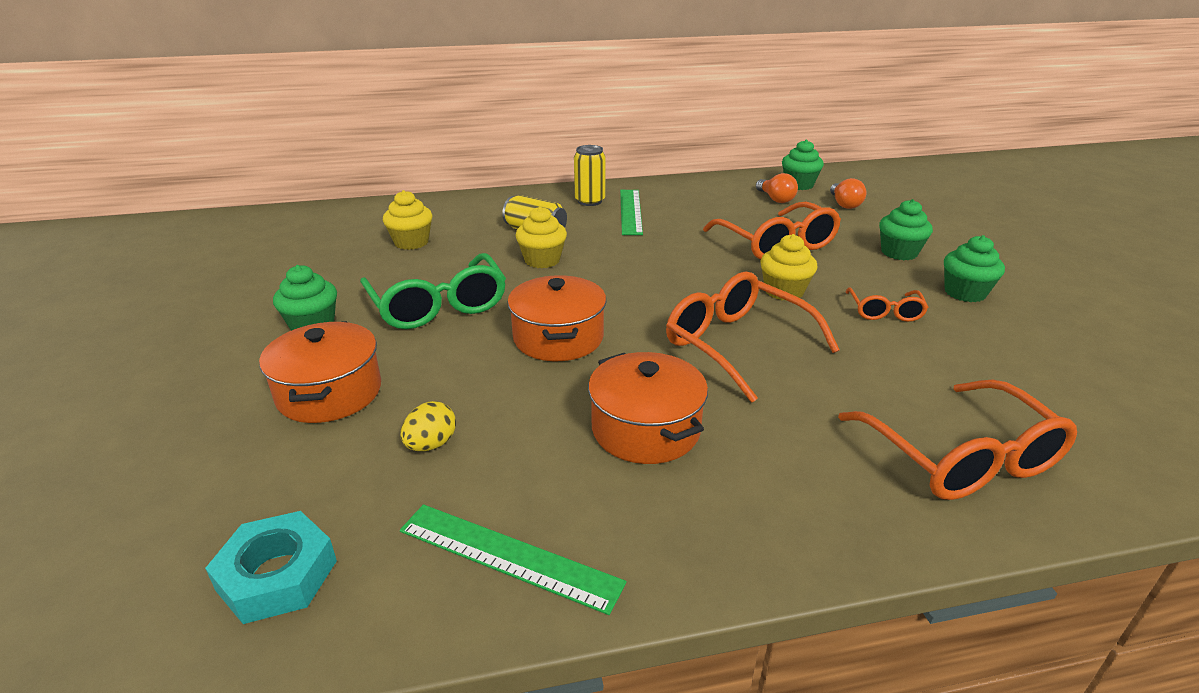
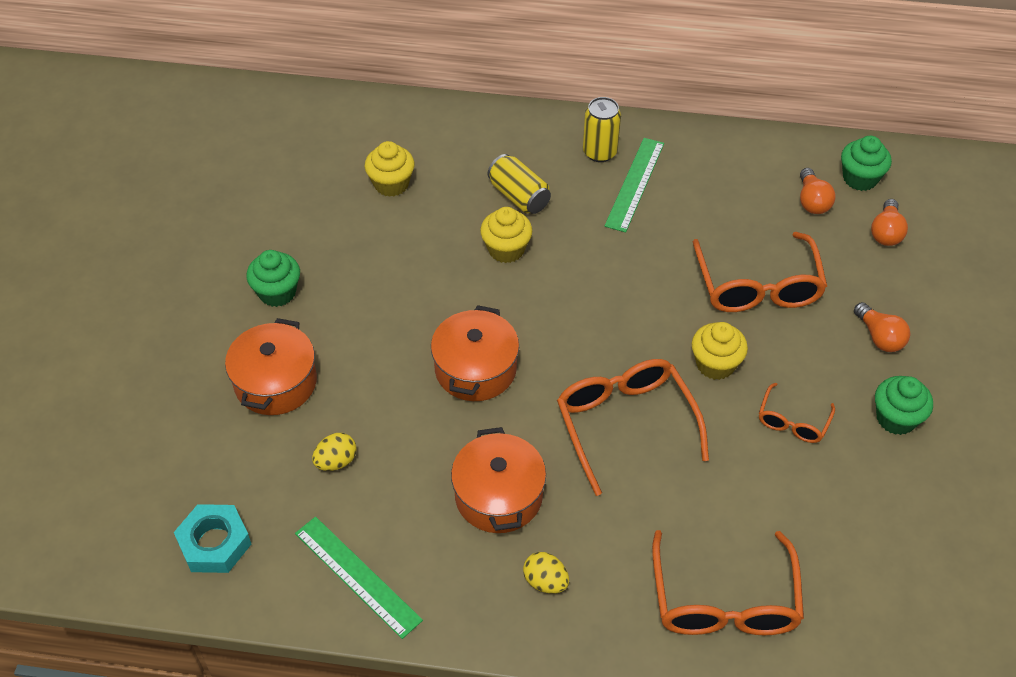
camera: 20 degrees right, 20 degrees up
green glasses [360,253,506,329] -> none
green cupcake [879,199,933,260] -> orange light bulb [854,302,910,352]
none -> yellow egg [523,552,569,593]

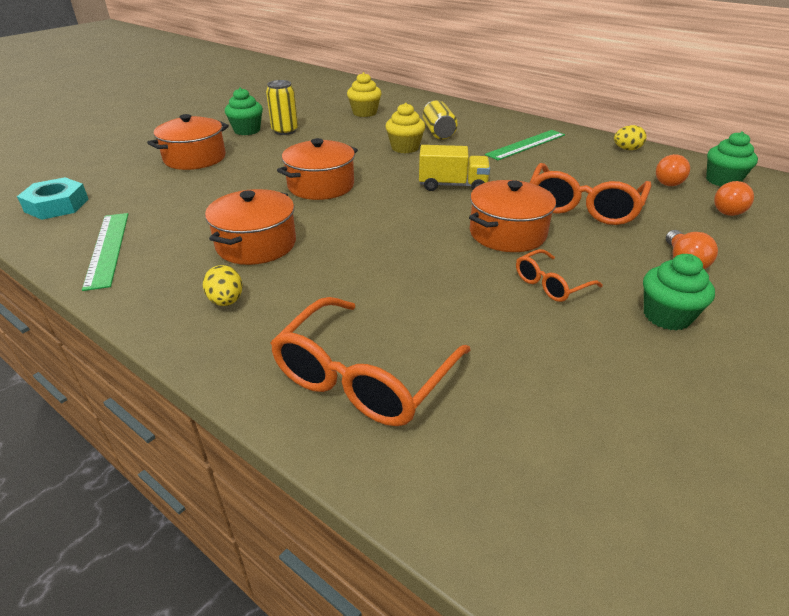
camera: 30 degrees right, 15 degrees down
yellow egg [312,433,357,471] -> yellow egg moved to [614,125,647,150]
orange glasses [557,359,709,496] -> none
yellow can [583,97,621,162] -> yellow can moved to [266,80,298,135]
yellow cupcake [692,322,748,380] -> orange pot [469,180,556,252]
none -> yellow truck [419,145,490,191]

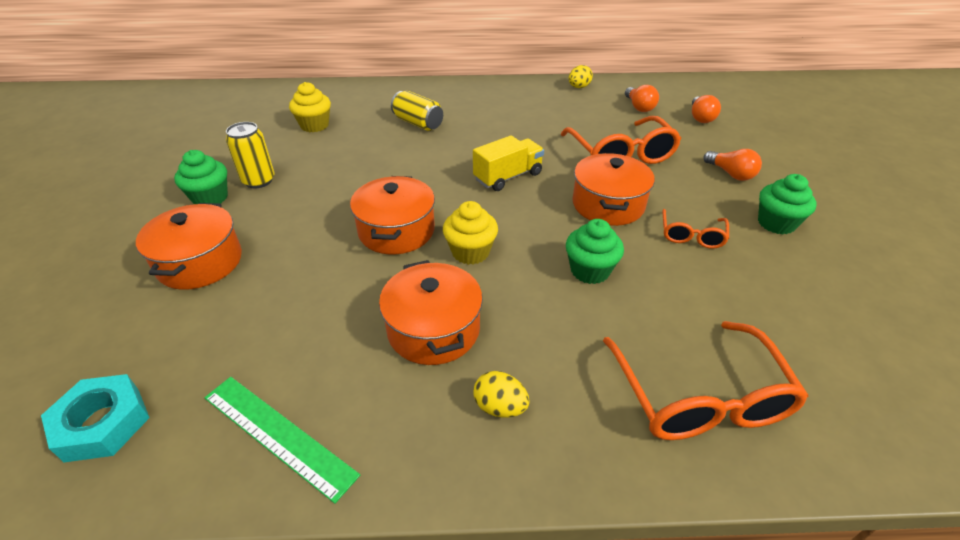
camera: 40 degrees left, 5 degrees up
yellow cupcake [386,103,425,153] -> yellow cupcake moved to [443,201,498,265]
green ruler [485,130,565,160] -> none
green cupcake [706,131,758,187] -> green cupcake moved to [566,219,624,284]

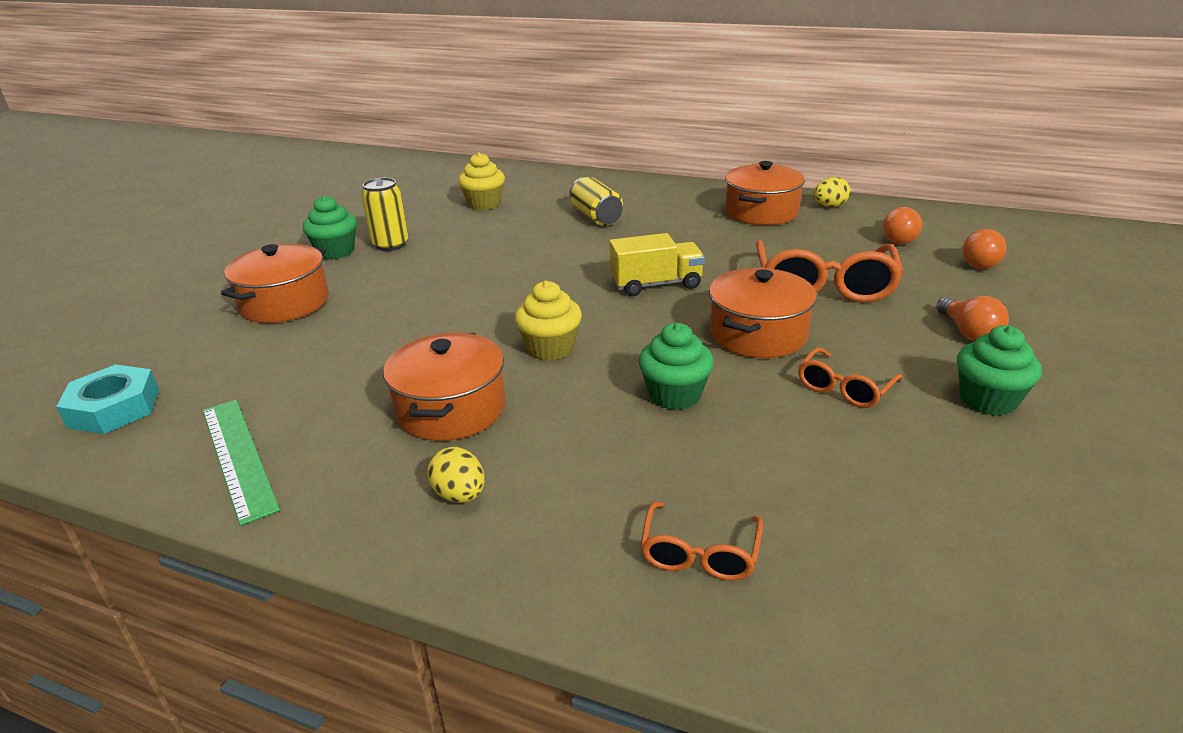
camera: 25 degrees right, 10 degrees down
orange pot [350,176,435,255] -> orange pot moved to [725,161,805,225]
orange glasses [603,321,809,440] -> orange glasses [641,502,763,581], size x0.53

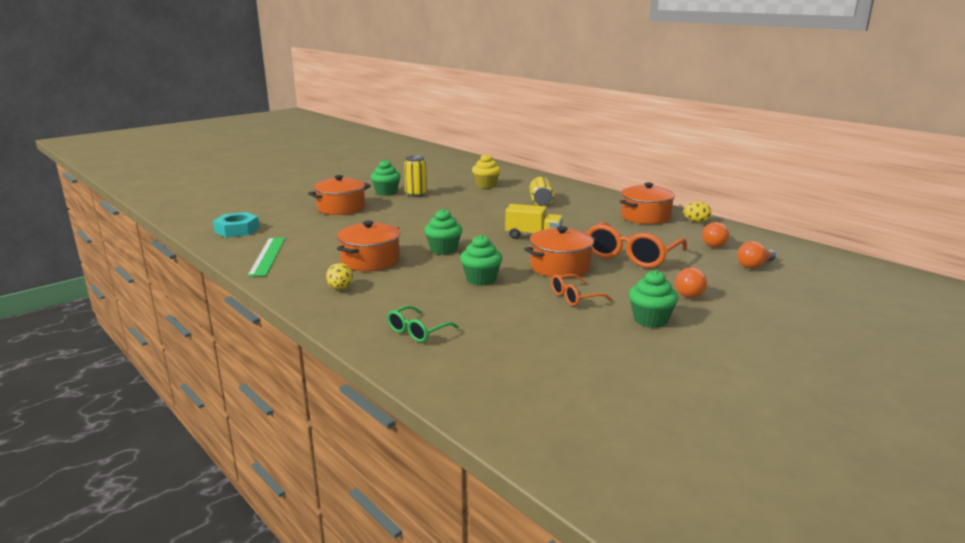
camera: 25 degrees right, 10 degrees down
yellow cupcake [515,281,582,360] -> green cupcake [424,209,462,255]
orange glasses [641,502,763,581] -> green glasses [387,306,459,342]

